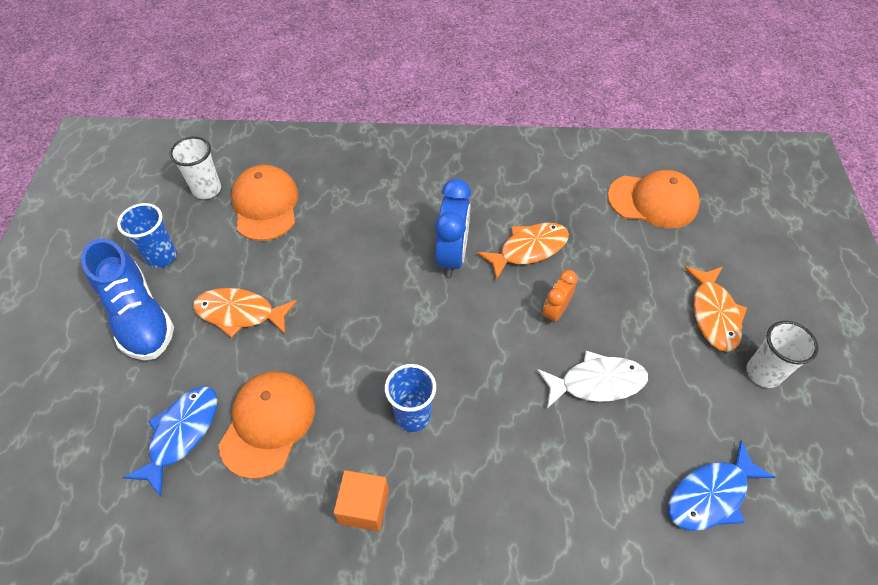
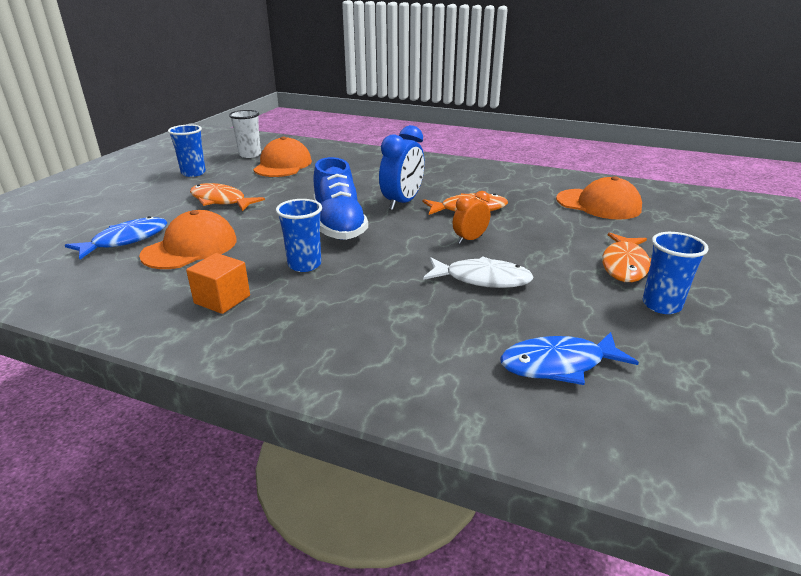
camera: 20 degrees right, 25 degrees down
blue shoe [81,239,174,360] -> blue shoe moved to [313,157,368,240]
white cup [746,321,819,388] -> blue cup [643,232,709,314]

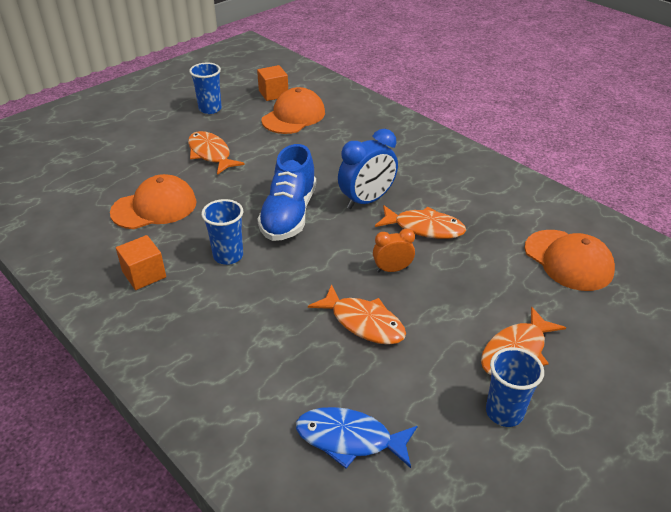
camera: 25 degrees right, 10 degrees up
blue fish [65,216,167,259] -> none
white cup [229,110,261,158] -> orange cube [257,65,288,101]
white fish [423,256,534,288] -> orange fish [308,284,406,345]

